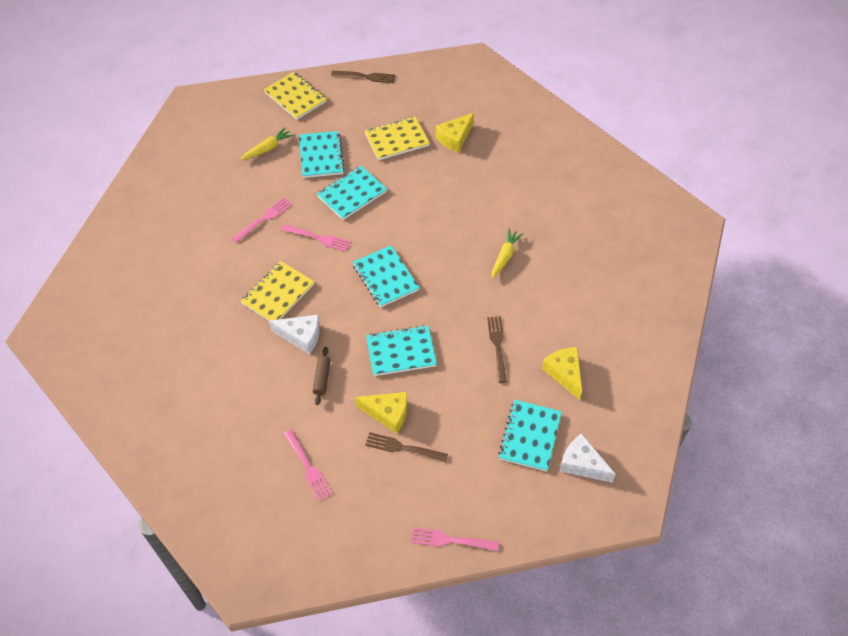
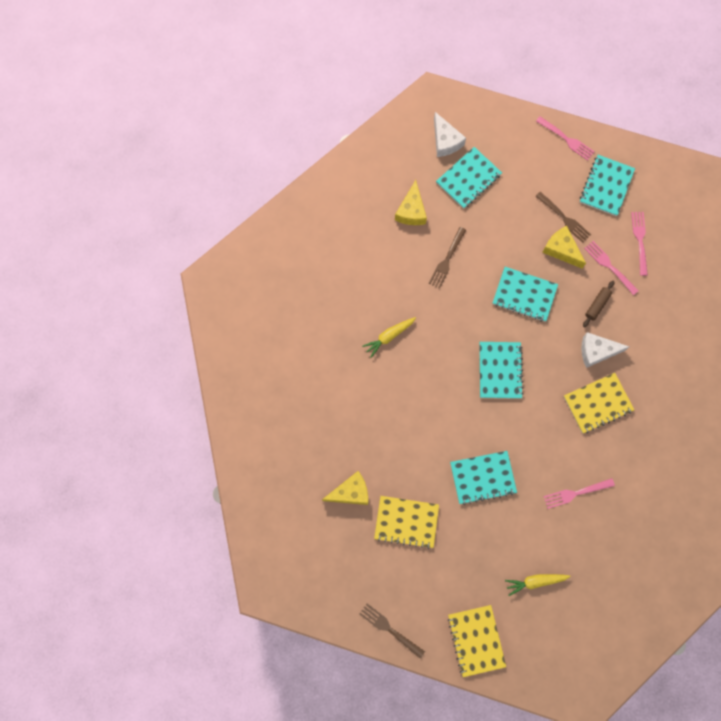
camera: 150 degrees left, 20 degrees up
white cheese [269,315,320,354] -> white cheese turned 45 degrees counterclockwise [581,332,629,368]
pink fork [281,224,351,252] -> pink fork moved to [584,241,639,295]
turquoise notebook [299,131,345,178] -> turquoise notebook moved to [580,155,635,216]

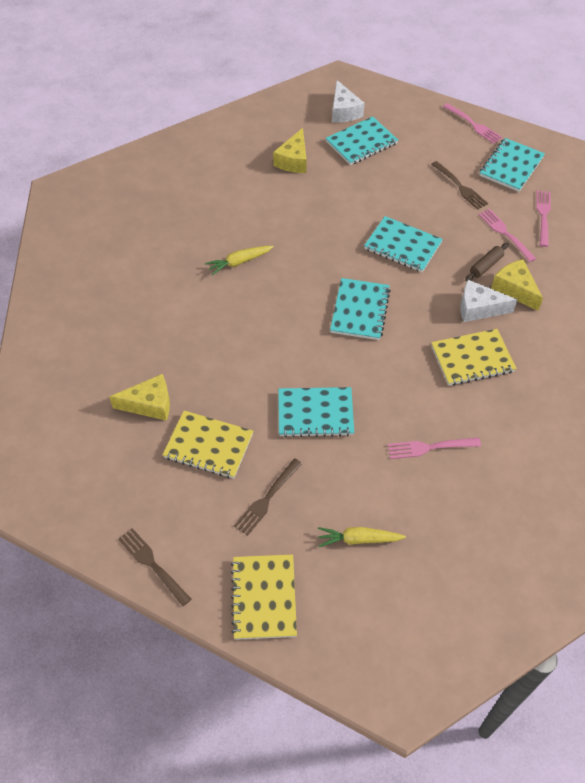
camera: 10 degrees right, 20 degrees down
brown fork [429,227,466,289] -> brown fork moved to [234,458,302,536]
yellow cheese [542,226,586,269] -> yellow cheese moved to [491,260,543,311]

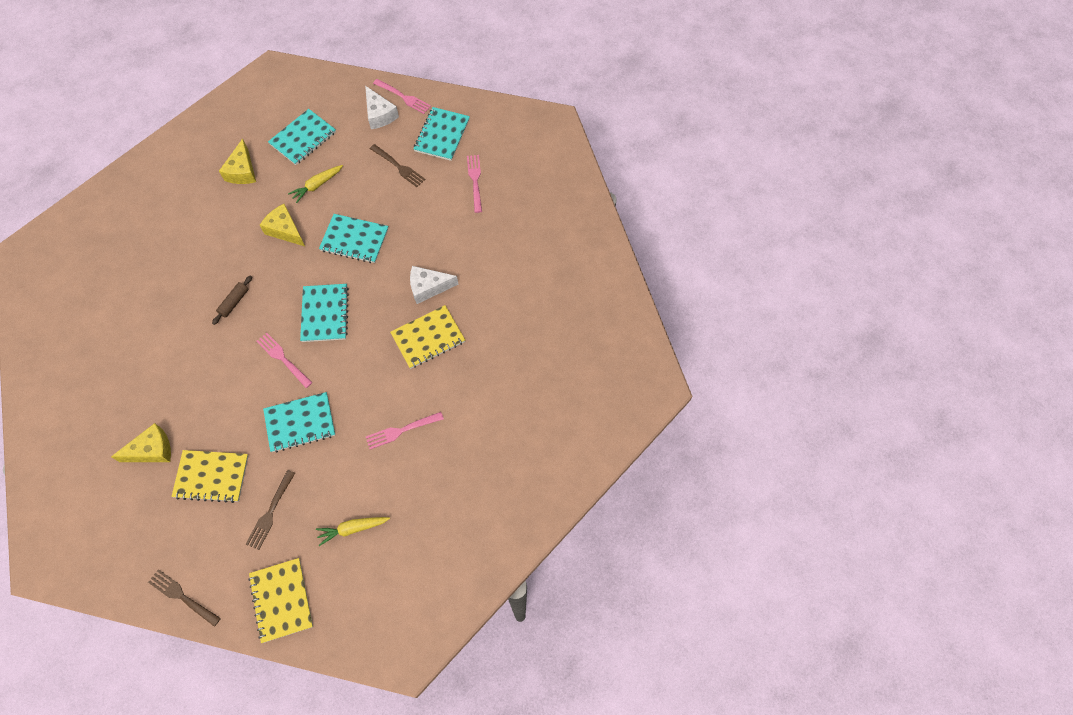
camera: 15 degrees left, 10 degrees up
yellow carrot [205,246,274,275] -> yellow carrot moved to [288,165,343,203]
white cheese [332,80,365,122] -> white cheese moved to [365,86,399,129]
brown rolling pin [465,243,509,281] -> brown rolling pin moved to [212,275,252,325]
pink fork [478,209,536,262] -> pink fork moved to [256,333,312,388]
yellow cheese [491,260,543,311] -> yellow cheese moved to [260,204,305,246]

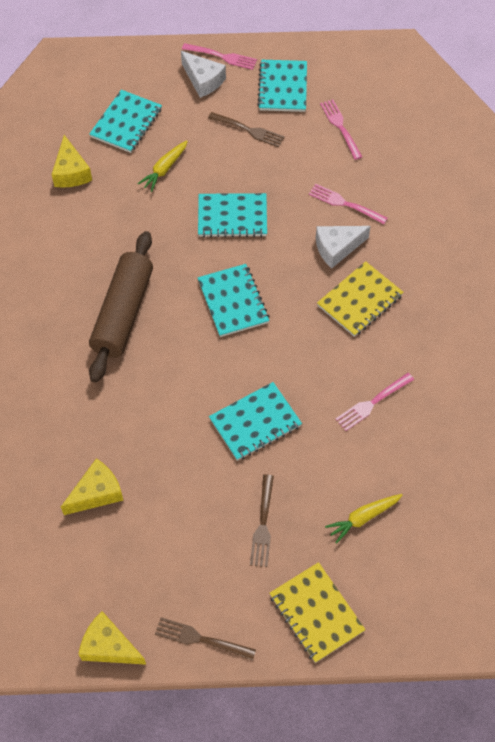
camera: 15 degrees left, 5 degrees down
yellow notebook [171,450,248,503] -> none
brown rolling pin [212,275,252,325] -> brown rolling pin [89,231,153,383], size x2.42
pink fork [256,333,312,388] -> pink fork moved to [309,184,388,224]
yellow cheese [260,204,305,246] -> yellow cheese moved to [79,611,146,665]

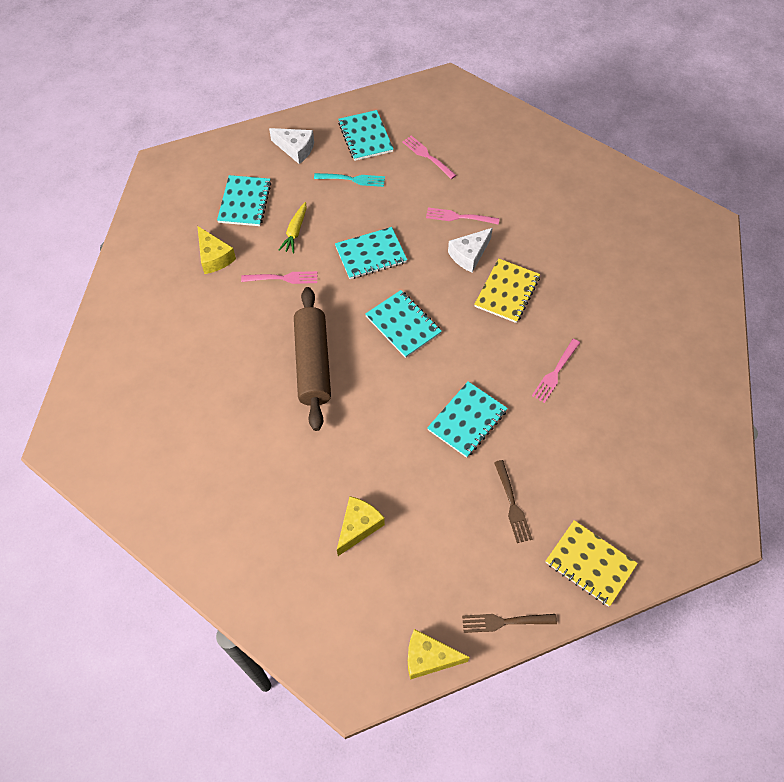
camera: 20 degrees left, 0 degrees up
pink fork [182,43,257,70] -> pink fork moved to [241,271,317,284]
brown fork [208,112,285,147] -> turquoise fork [314,173,385,187]
yellow carrot [325,494,402,544] -> none

